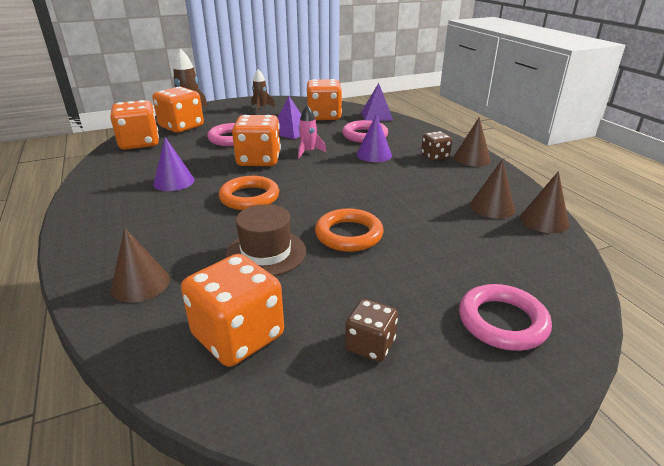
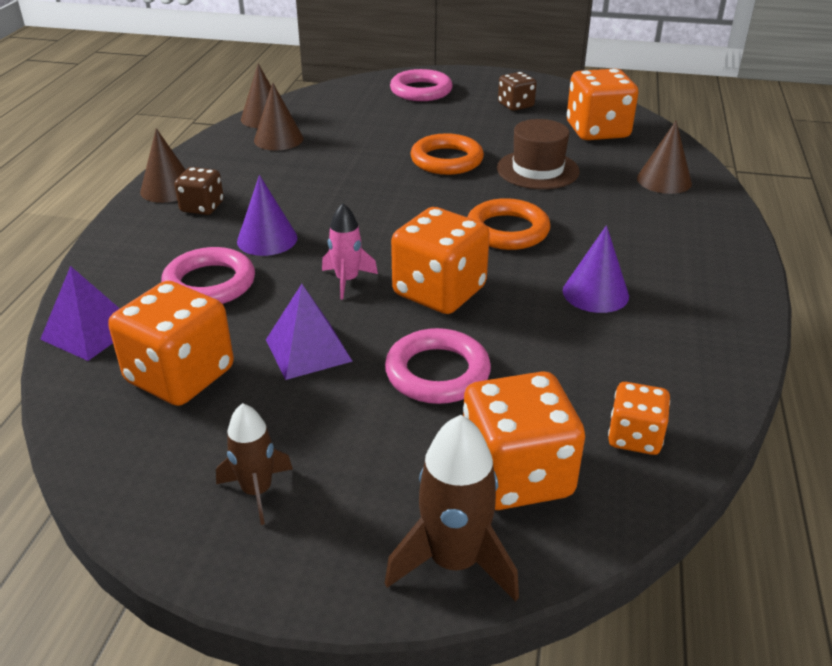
camera: 145 degrees left, 5 degrees up
orange dice [110,100,159,150] -> orange dice [608,382,670,455], size x0.56

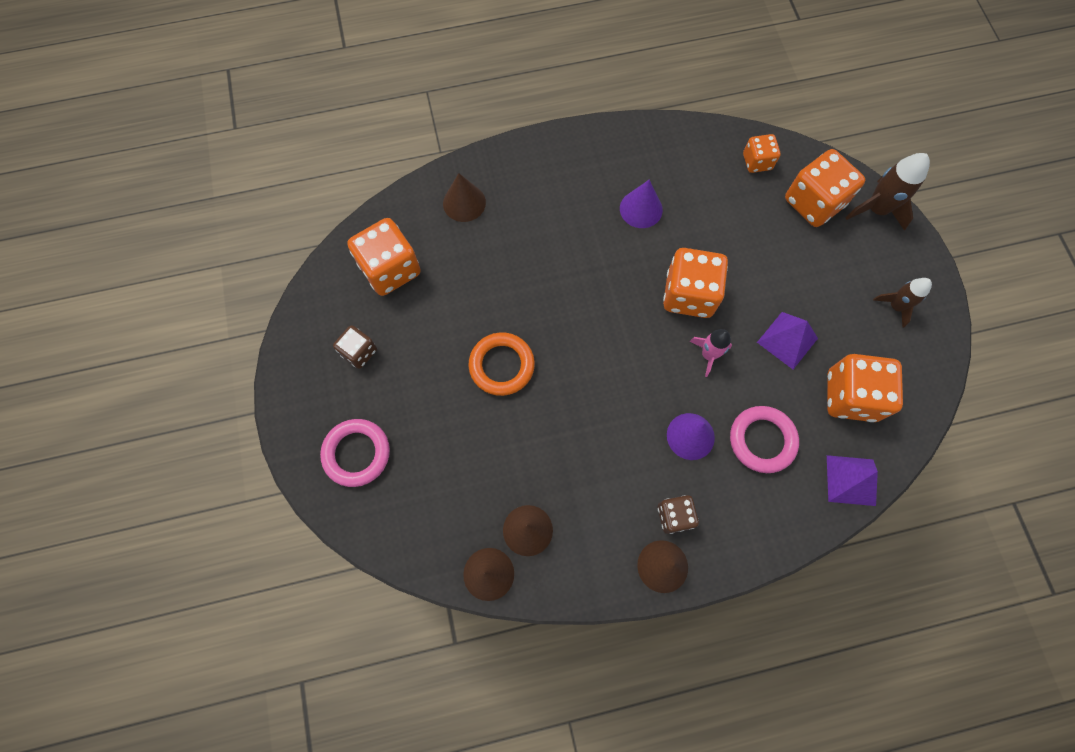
camera: 115 degrees left, 35 degrees up
pink ring [385,328,491,404] -> none
orange ring [468,198,550,250] -> none
brown hat [497,119,580,189] -> none

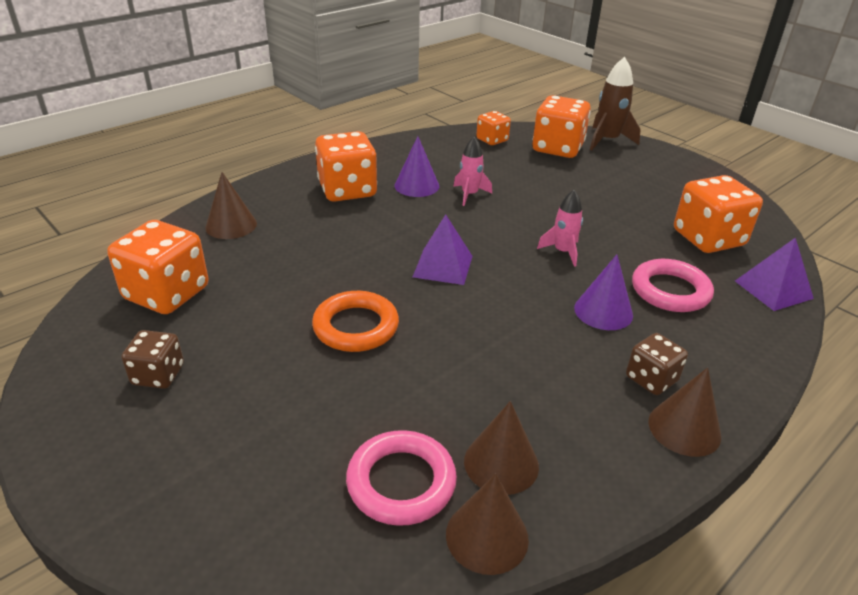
camera: 30 degrees left, 35 degrees down
pink ring [320,419,390,487] -> pink ring moved to [346,430,457,526]
orange dice [663,248,728,318] -> orange dice moved to [315,131,377,202]
purple pyramid [757,312,818,369] -> purple pyramid moved to [413,214,472,285]
brown rocket [873,278,932,328] -> none
none -> pink rocket [453,137,492,206]

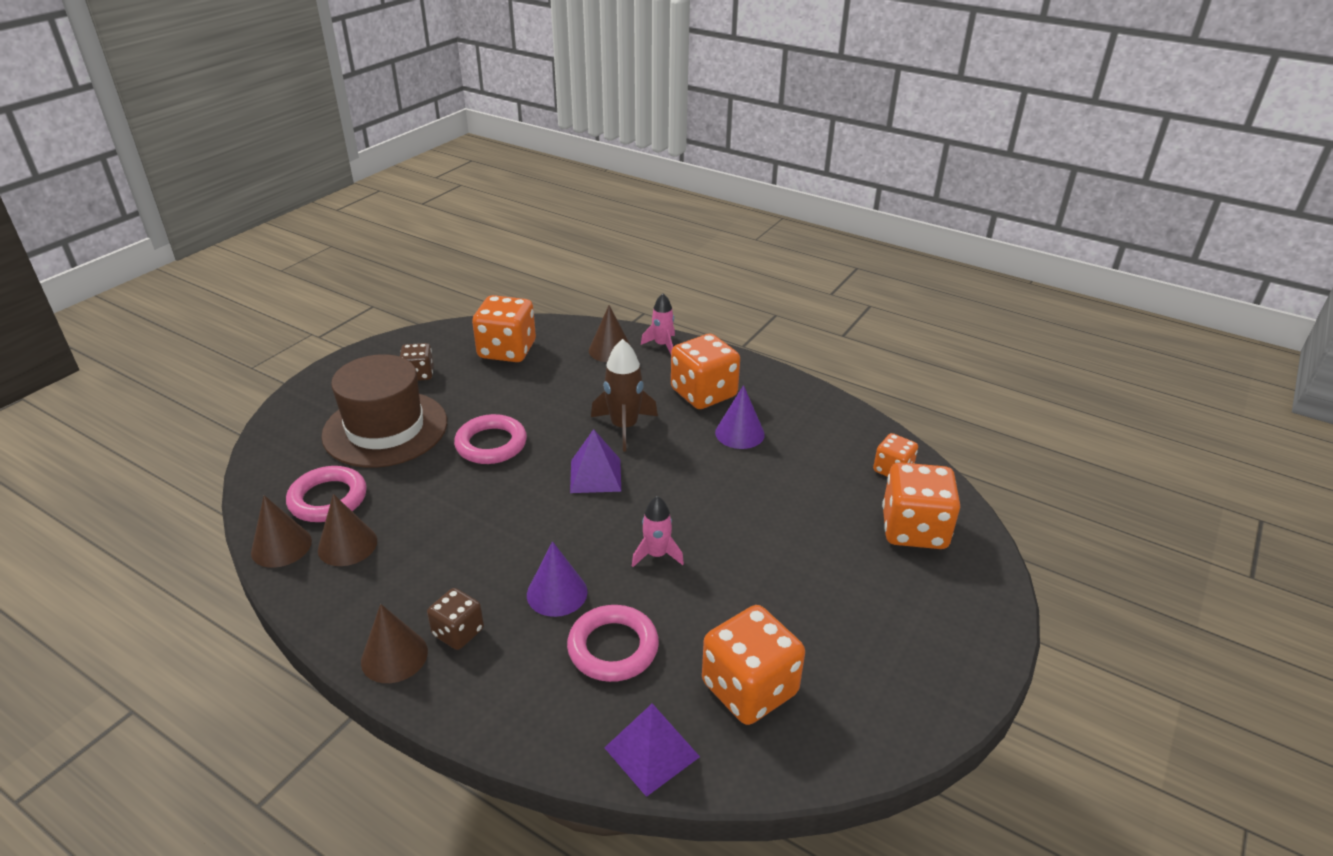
camera: 75 degrees right, 0 degrees up
orange ring [312,291,399,352] -> pink ring [454,414,527,464]
pink rocket [453,137,492,206] -> pink rocket moved to [641,293,675,354]
brown rocket [590,57,640,150] -> brown rocket moved to [591,339,658,452]
none -> brown hat [321,354,447,467]

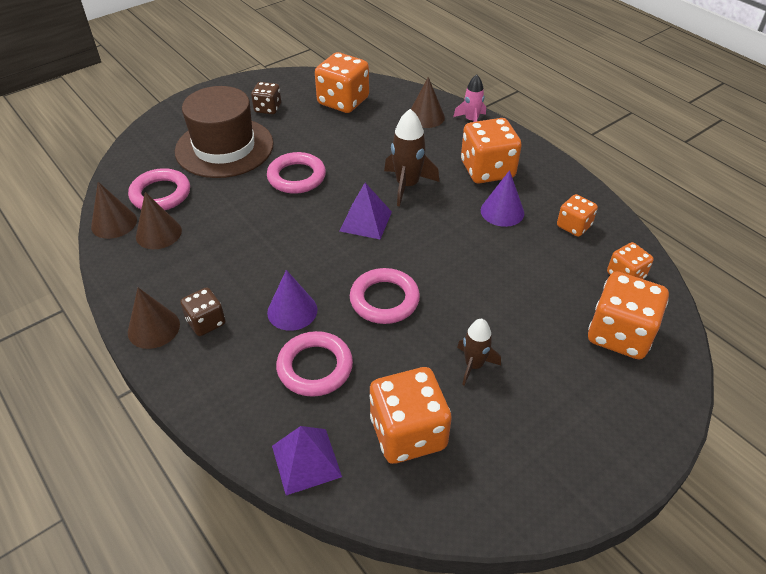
camera: 20 degrees right, 10 degrees up
pink rocket [632,496,684,567] -> pink ring [350,268,420,324]
none -> brown rocket [457,319,501,386]
none -> orange dice [557,194,598,237]

